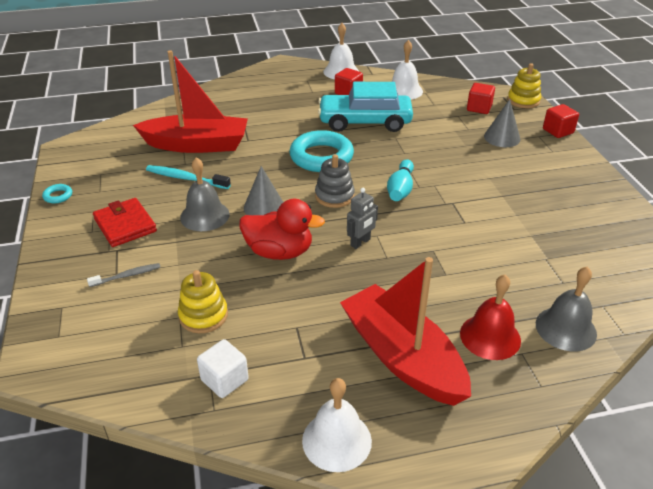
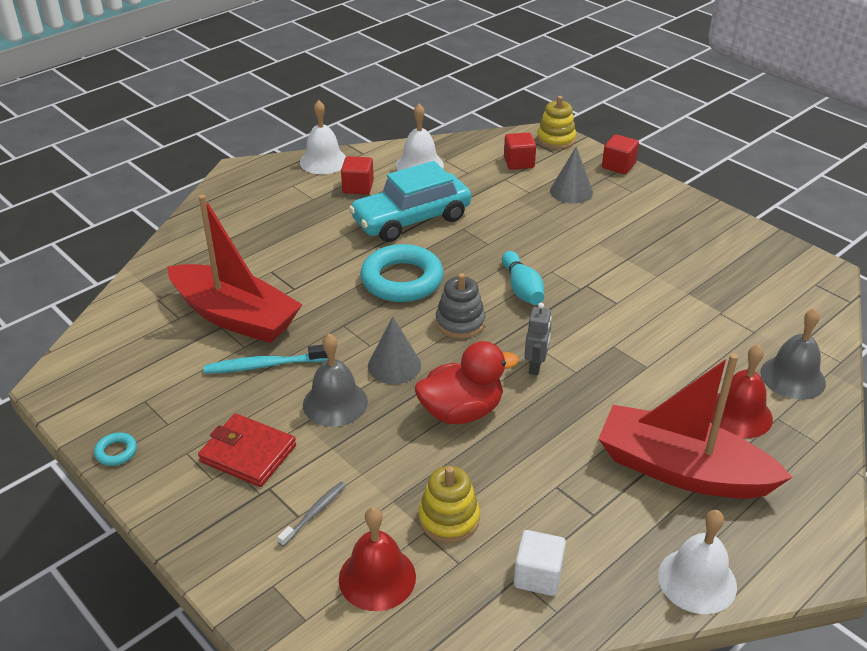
camera: 30 degrees left, 0 degrees up
red boat [133,50,248,153] -> red boat turned 60 degrees clockwise [167,195,302,343]
none -> red bell [339,507,416,611]

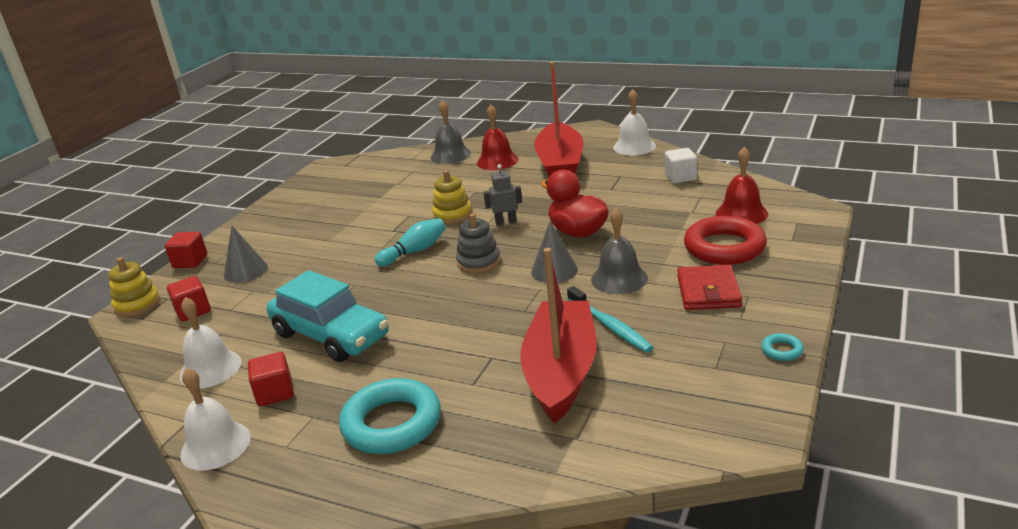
camera: 110 degrees left, 10 degrees down
grey toothbrush [277,482,346,547] -> red ring [684,216,767,265]
turquoise ring [360,244,444,302] -> turquoise ring moved to [339,378,441,454]
yellow stacking toy [418,466,480,543] -> yellow stacking toy moved to [432,170,472,224]

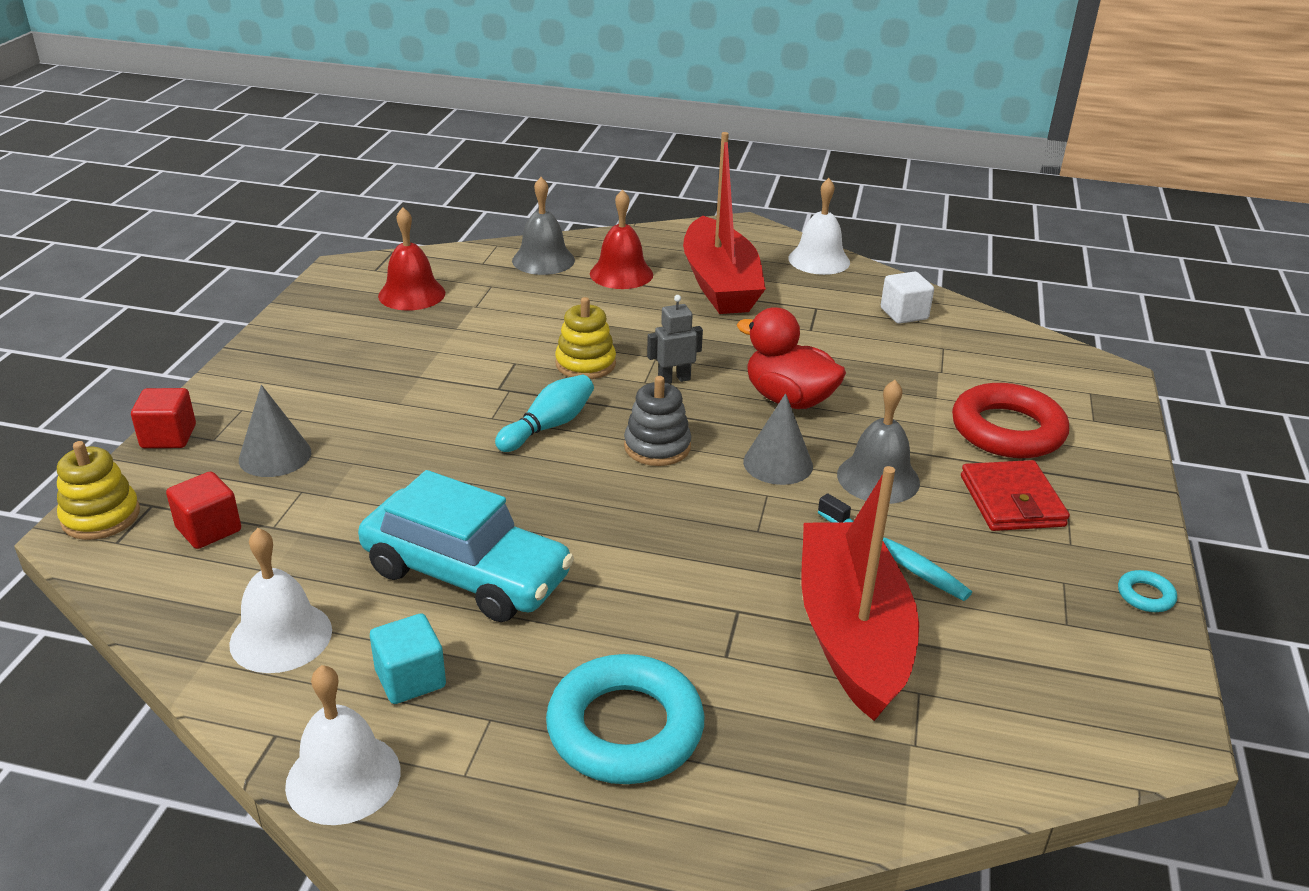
camera: 15 degrees left, 5 degrees up
red cube [248,352,294,406] -> turquoise cube [370,614,446,704]
red bell [715,147,768,224] -> red bell moved to [378,207,445,311]

